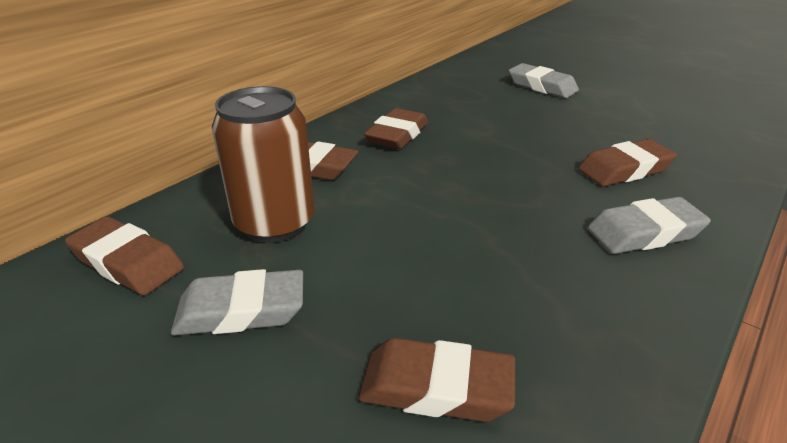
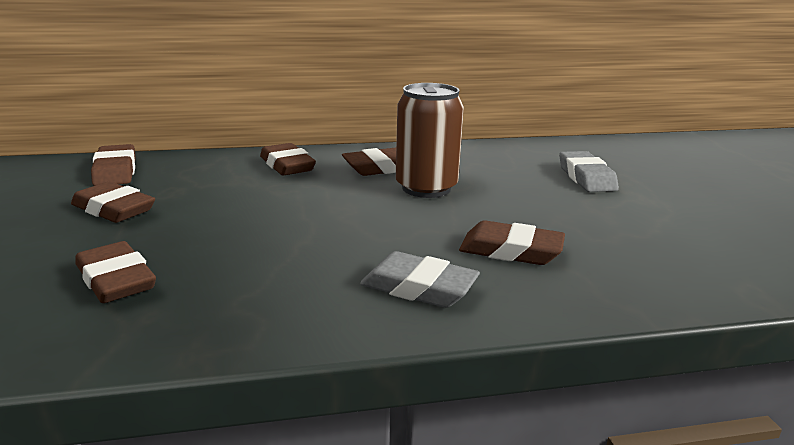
camera: 40 degrees right, 10 degrees down
grey eraser [171,269,303,336] -> brown eraser [71,182,155,223]
brown can [212,86,315,243] -> brown can moved to [396,83,464,198]

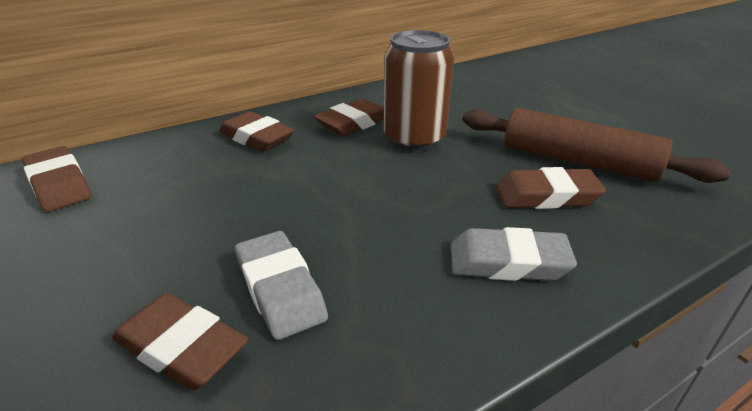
camera: 20 degrees left, 10 degrees up
brown eraser [71,182,155,223] -> none
grey eraser [559,151,619,192] -> grey eraser moved to [235,231,328,340]
none -> brown rolling pin [463,108,731,183]

